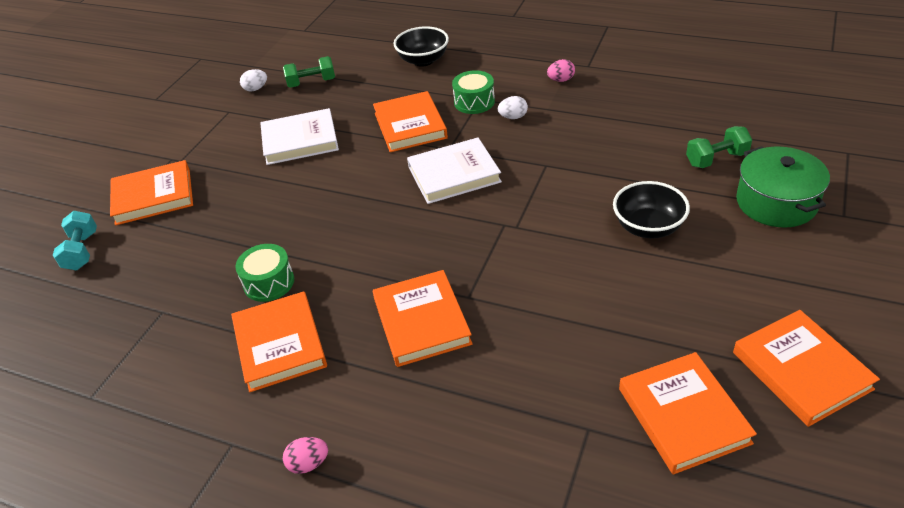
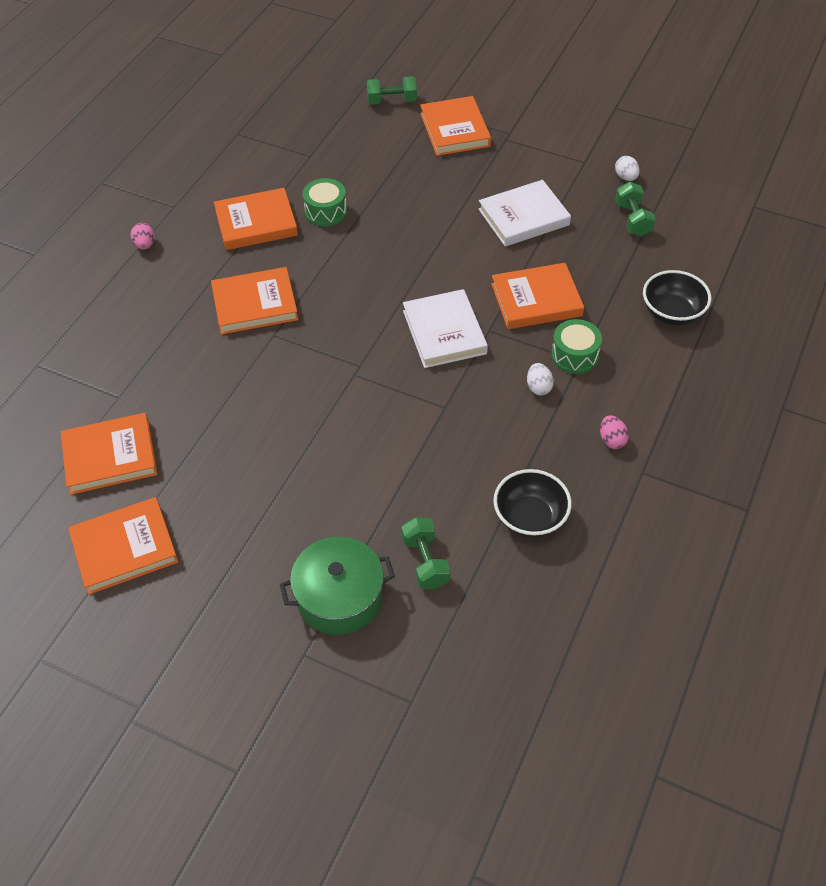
camera: 90 degrees right, 10 degrees up
turquoise dumbbell [53,211,97,270] -> green dumbbell [367,76,417,105]
white book [260,108,339,165] -> white book turned 75 degrees clockwise [478,180,571,247]
black bowl [613,181,690,238] -> black bowl moved to [493,469,572,538]

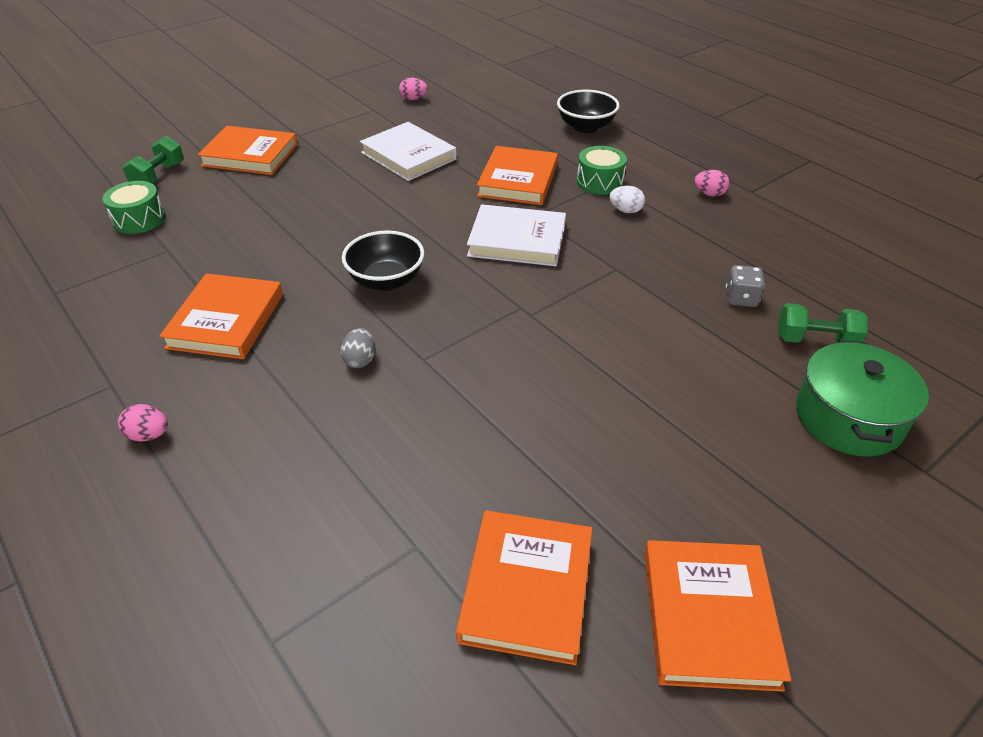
camera: 65 degrees left, 10 degrees down
orange book [211,267,299,334] -> grey egg [341,328,375,368]
green drum [303,178,347,226] -> green drum moved to [102,181,165,234]
white book [478,180,571,247] -> white book turned 45 degrees counterclockwise [360,122,457,181]
black bowl [493,469,572,538] -> black bowl moved to [342,231,424,291]
white egg [615,156,640,181] -> pink egg [399,78,428,100]
green dumbbell [615,182,656,236] -> none
none -> grey dice [726,265,765,307]

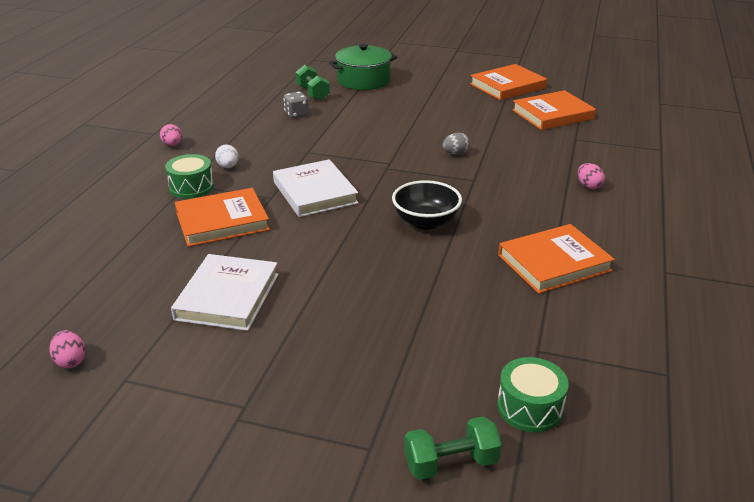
camera: 125 degrees left, 10 degrees down
pink egg [118,404,168,442] -> pink egg moved to [578,163,605,189]
orange book [198,126,298,175] -> none
grey egg [341,328,375,368] -> grey egg moved to [443,133,470,155]
black bowl [557,90,620,133] -> none

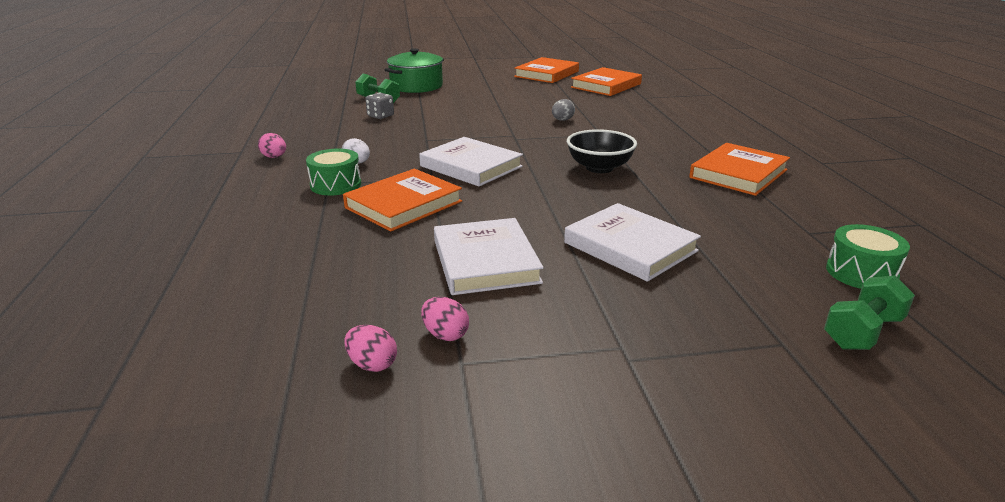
camera: 25 degrees left, 5 degrees down
pink egg [578,163,605,189] -> pink egg moved to [421,297,469,341]
none -> white book [564,203,701,282]

